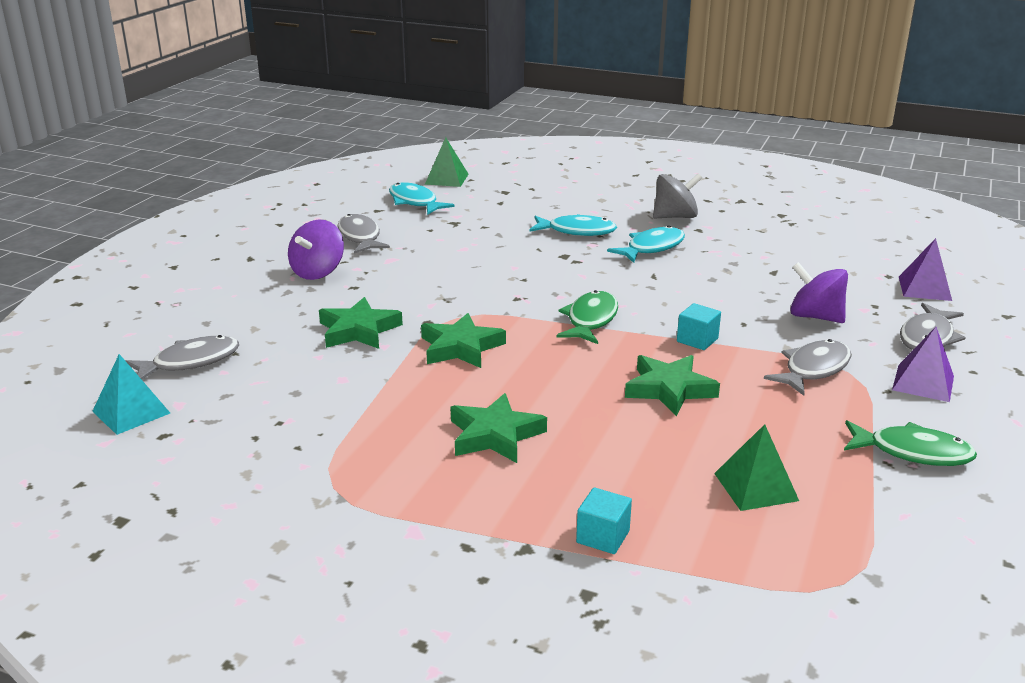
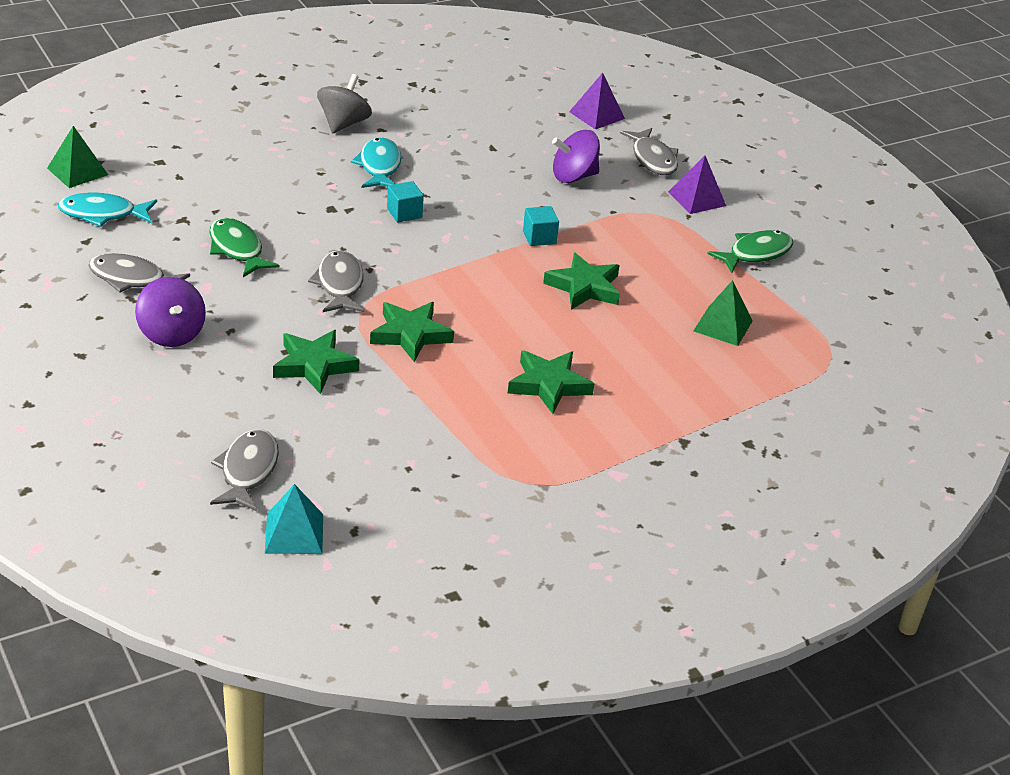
camera: 55 degrees left, 10 degrees up
turquoise fish [529,214,617,236] -> none
green fish [557,290,618,344] -> green fish moved to [209,218,280,277]
turquoise cube [576,487,632,554] -> turquoise cube moved to [387,181,424,223]
grey fish [764,339,851,396] -> grey fish moved to [308,250,364,312]

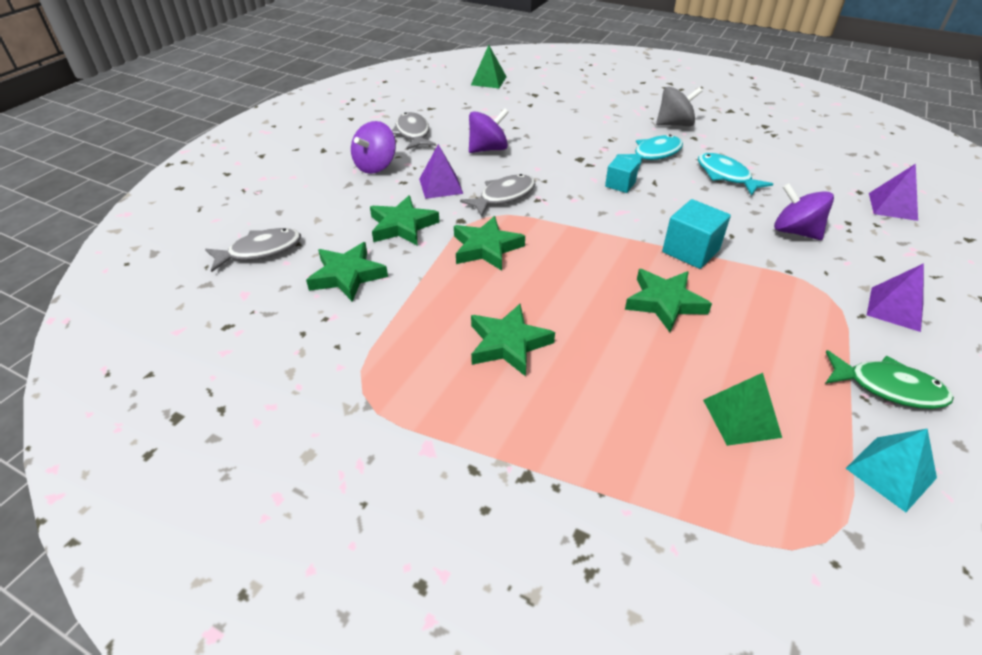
camera: 60 degrees right, 5 degrees up
turquoise fish [58,193,157,227] -> turquoise fish moved to [698,153,773,196]
green fish [209,218,280,277] -> purple spinning top [469,108,509,153]
turquoise pyramid [265,484,323,554] -> turquoise pyramid moved to [845,428,937,512]
turquoise cube [523,206,559,246] -> turquoise cube [662,199,731,269], size x1.57
grey fish [620,128,678,175] -> none
none -> green star [306,242,388,302]
none -> purple pyramid [419,144,463,199]

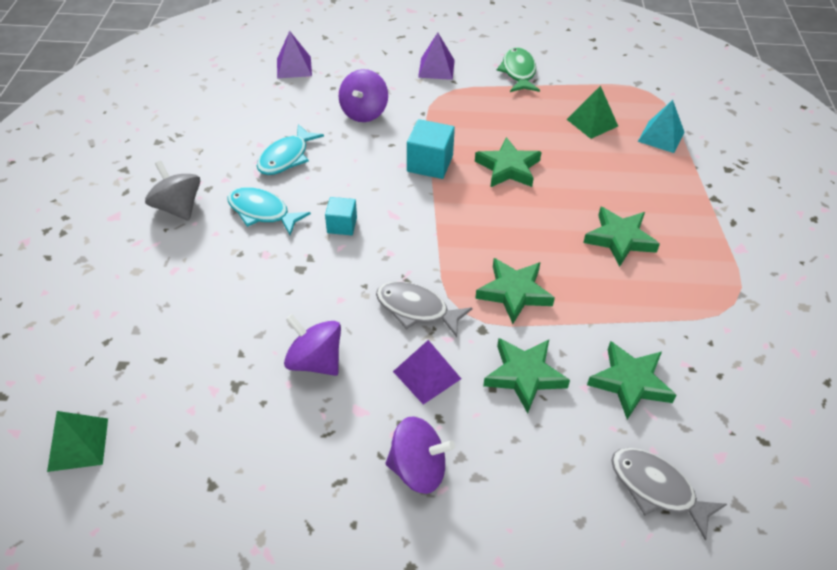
camera: 115 degrees left, 5 degrees up
grey fish [392,112,436,150] -> none
turquoise pyramid [845,428,937,512] -> turquoise pyramid moved to [638,100,685,153]

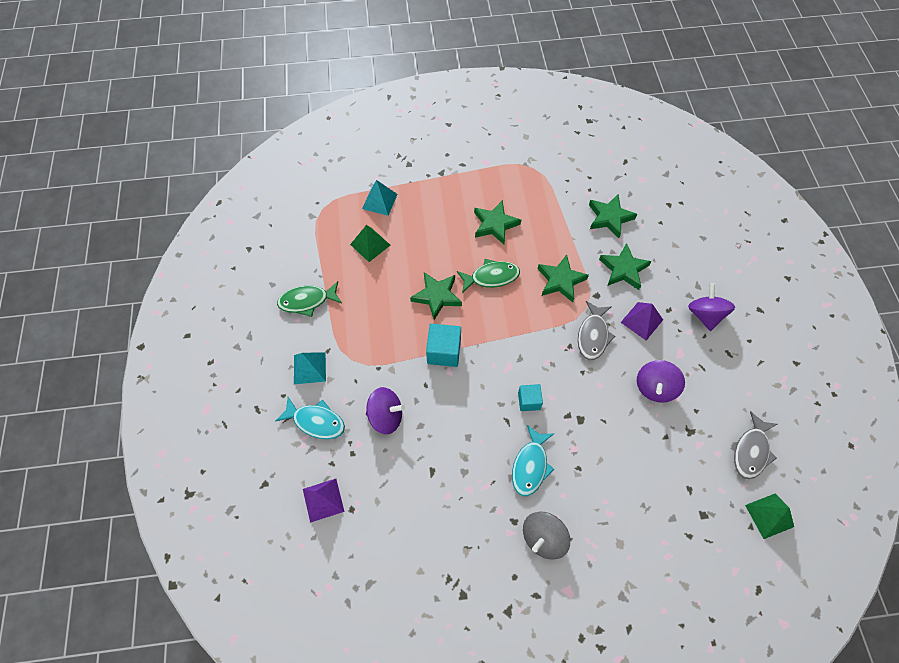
camera: 100 degrees left, 15 degrees up
turquoise fish [257,124,324,175] -> turquoise fish moved to [275,397,345,439]
purple pyramid [418,33,455,80] -> turquoise pyramid [294,352,326,384]
grey fish [611,448,727,541] -> grey fish moved to [734,411,777,479]
none -> green fish [457,259,520,293]

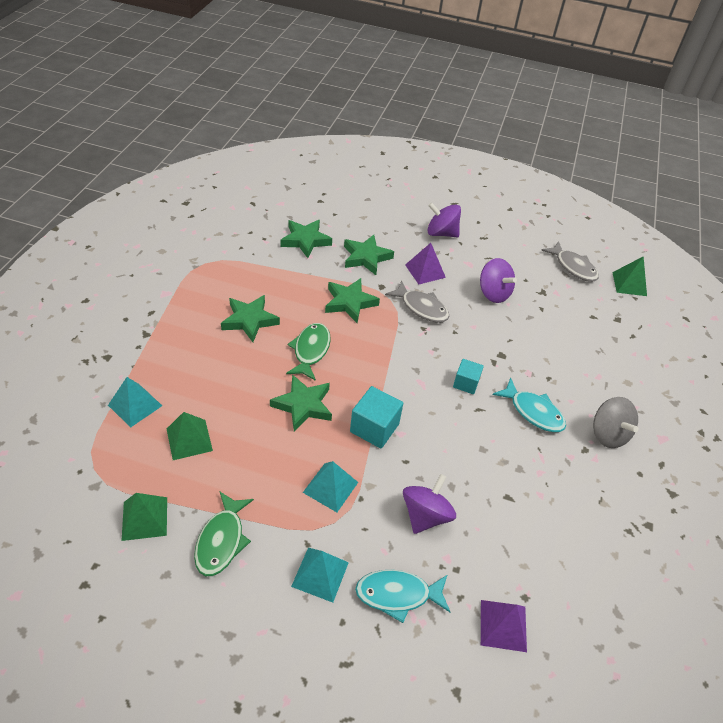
camera: 70 degrees left, 15 degrees down
turquoise fish [275,397,345,439] -> turquoise fish turned 135 degrees counterclockwise [355,570,450,623]
none -> green pyramid [122,493,167,541]
none -> turquoise pyramid [303,461,358,512]

